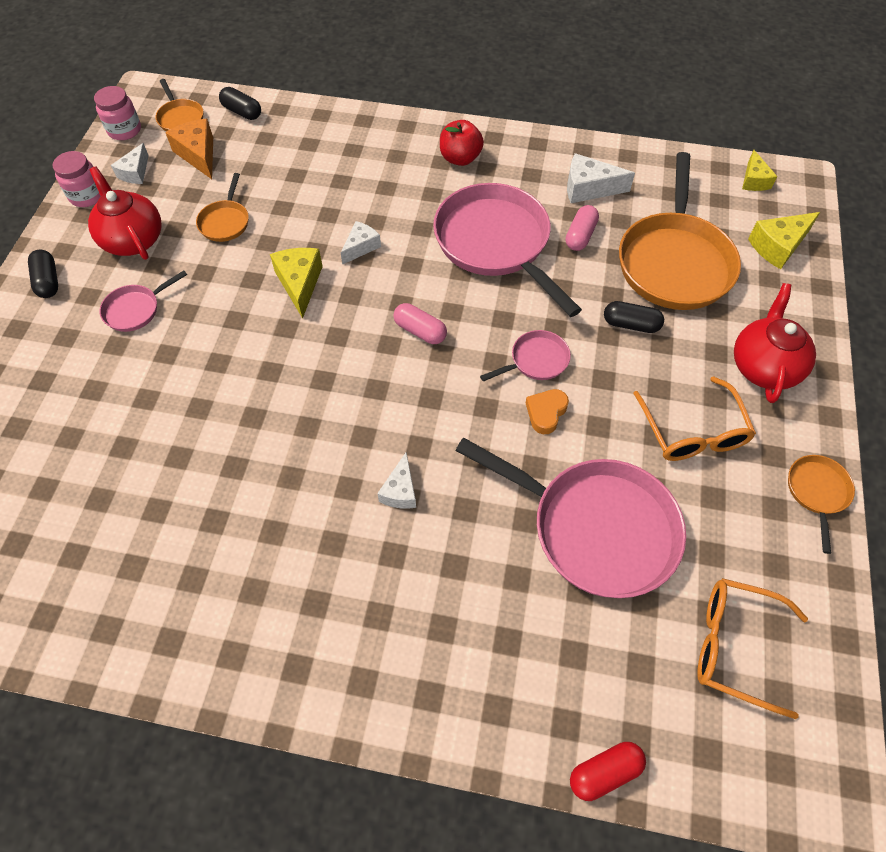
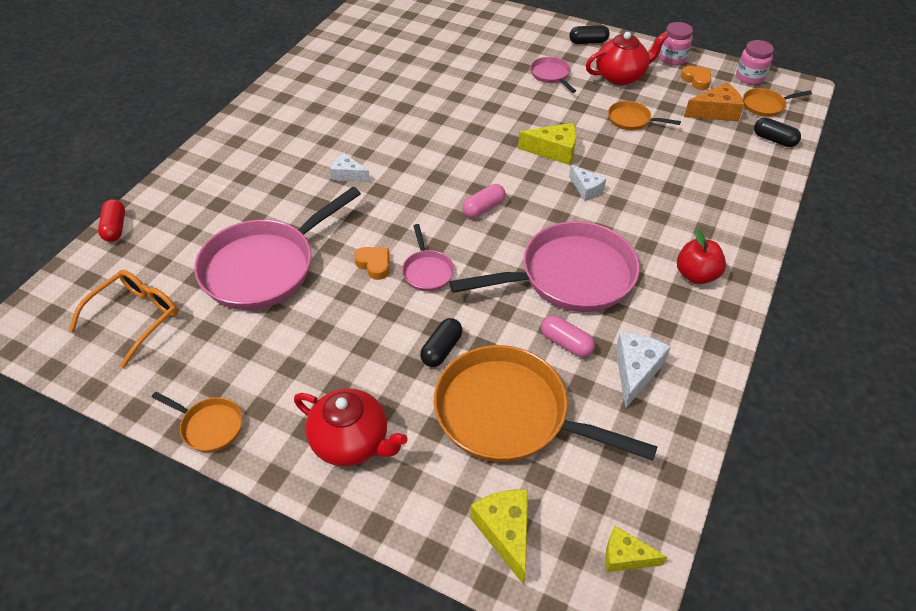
camera: 105 degrees right, 10 degrees down
white cheese [111,143,149,184] -> orange heart [681,66,711,90]
black capsule [219,87,261,120] -> black capsule turned 75 degrees clockwise [754,118,801,147]
orange glasses [633,376,756,461] -> none

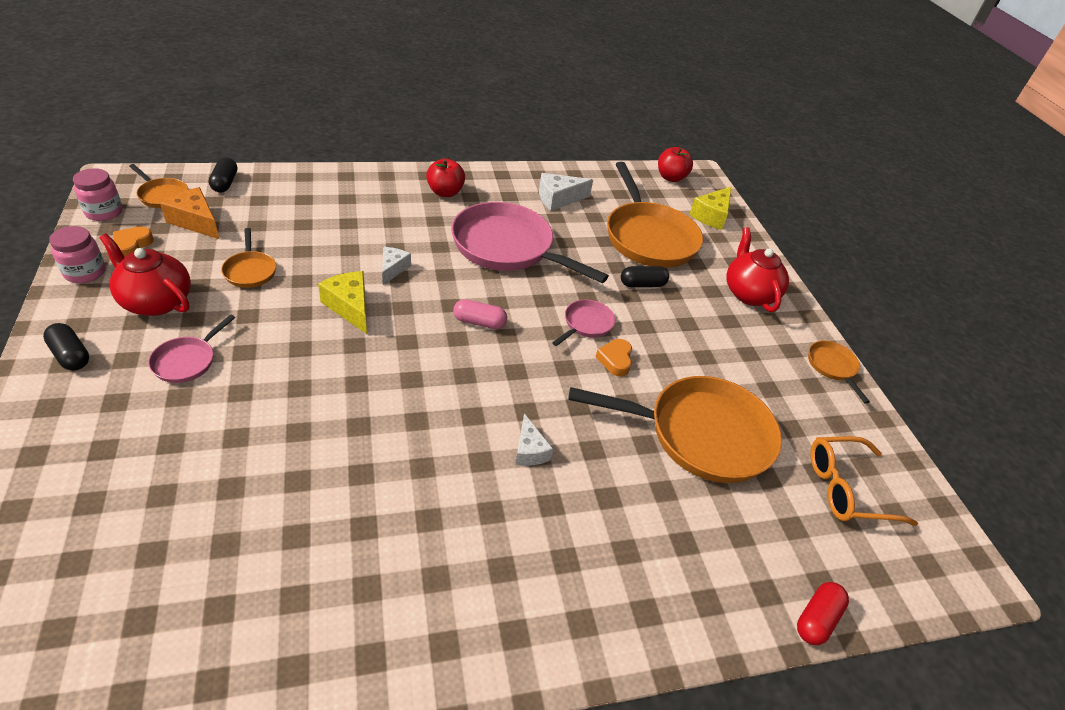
camera: 135 degrees left, 5 degrees down
pink pan [194,187,361,310] -> orange pan [568,376,782,483]
pink capsule [541,316,595,357] -> none
yellow cheese [605,526,667,572] -> red apple [658,147,693,182]

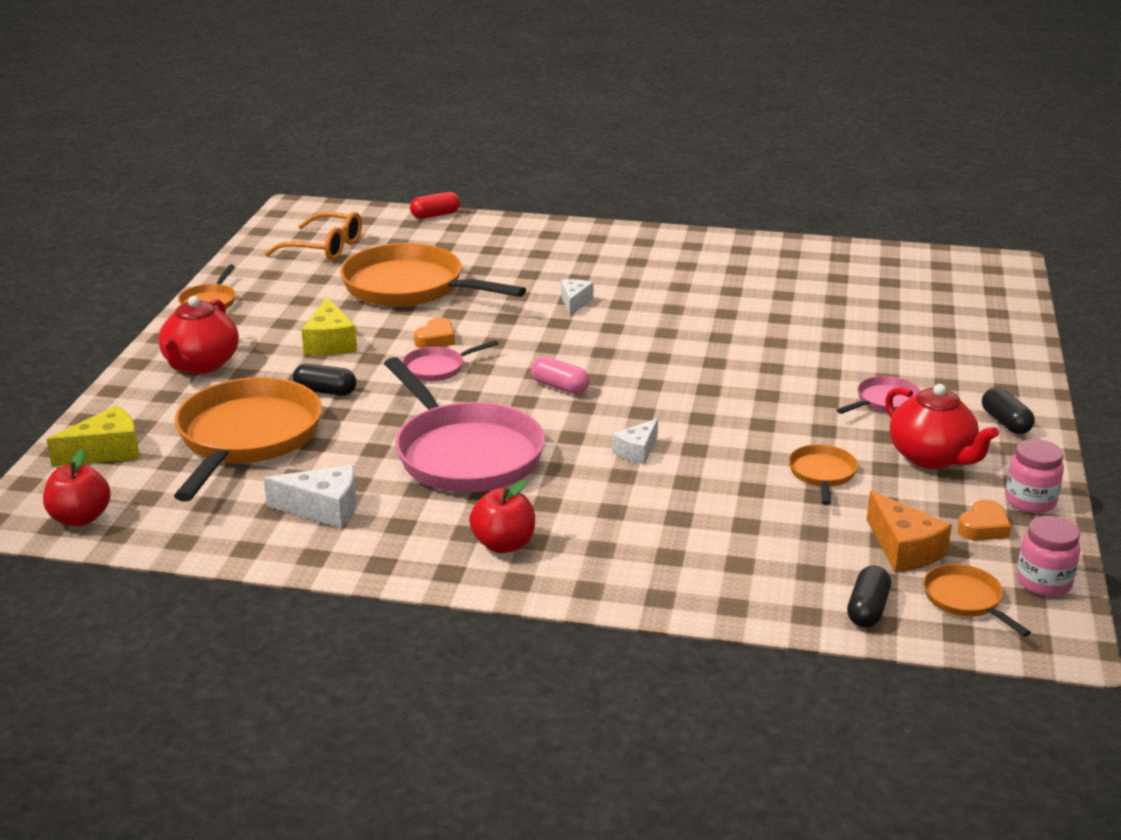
camera: 150 degrees left, 15 degrees down
yellow cheese [318,271,367,334] -> yellow cheese moved to [301,297,357,355]

